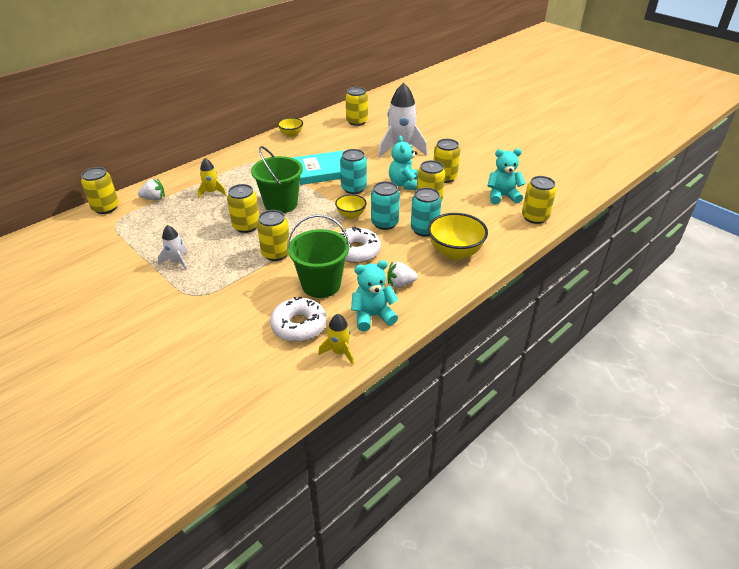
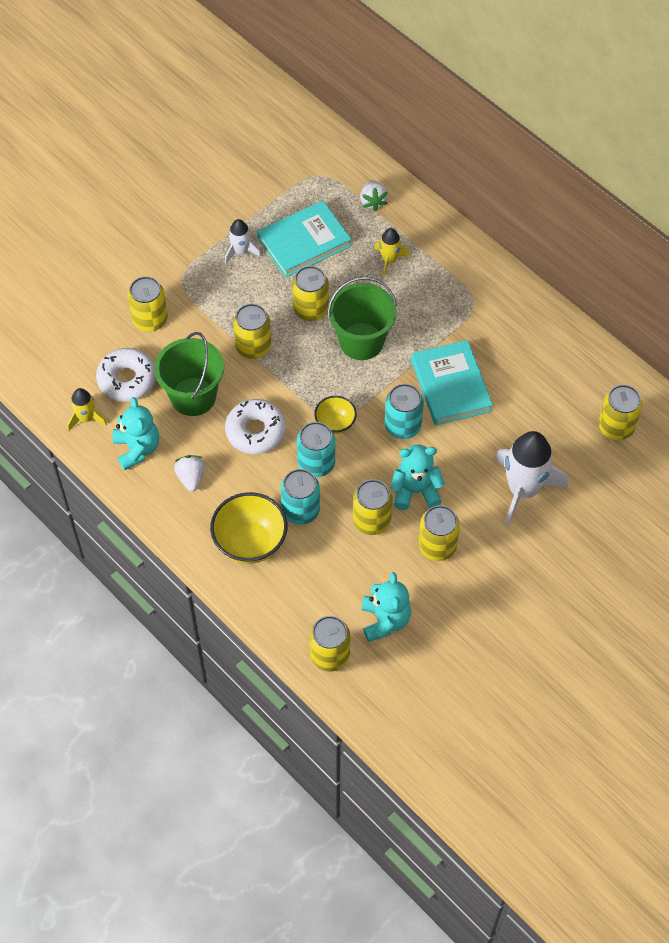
camera: 90 degrees right, 20 degrees up
yellow can [81,167,119,214] -> yellow can moved to [127,276,168,332]
yellow bowl [278,118,303,137] -> none
none -> turquoise book [257,200,352,278]

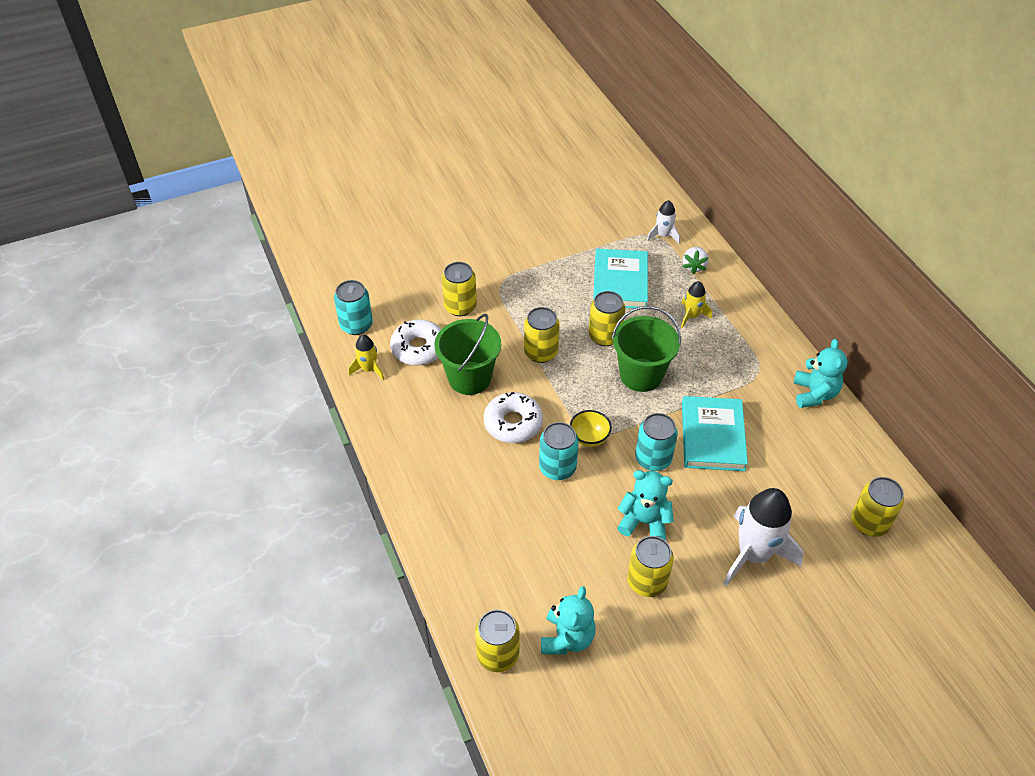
camera: 20 degrees right, 10 degrees down
turquoise teddy bear [113,397,159,470] -> turquoise teddy bear moved to [794,339,847,408]
white strawberry [174,455,205,492] -> none
yellow bowl [210,492,287,564] -> none
white rocket [225,219,261,264] -> white rocket moved to [647,200,680,243]
turquoise book [257,200,352,278] -> turquoise book turned 75 degrees counterclockwise [593,249,648,308]
turquoise can [281,469,320,525] -> turquoise can moved to [334,280,373,335]
yellow can [353,479,393,535] -> none

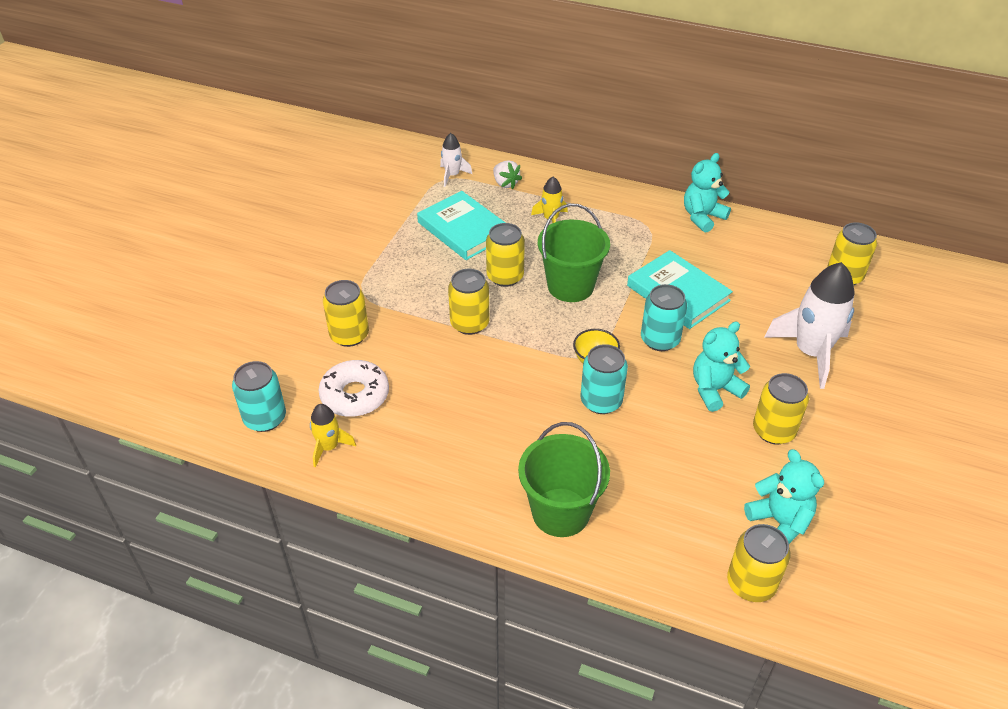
camera: 45 degrees left, 5 degrees down
green bucket [435,314,501,395] -> green bucket moved to [518,422,610,537]
white donut [483,392,543,443] -> none
turquoise teddy bear [794,339,847,408] -> turquoise teddy bear turned 90 degrees counterclockwise [684,153,731,233]

